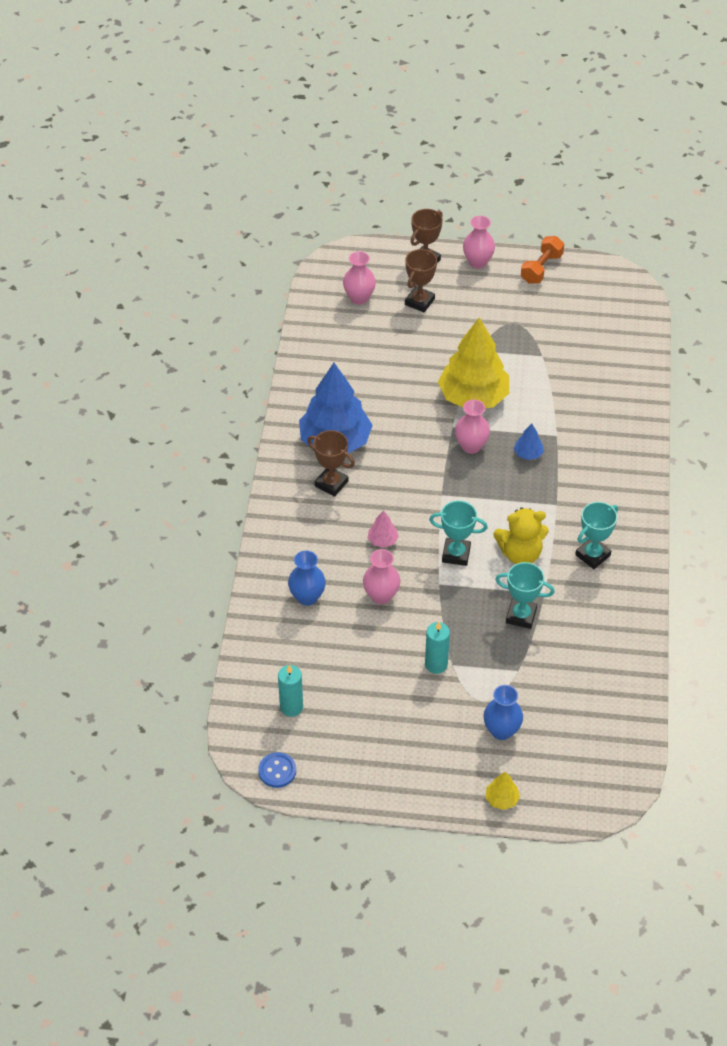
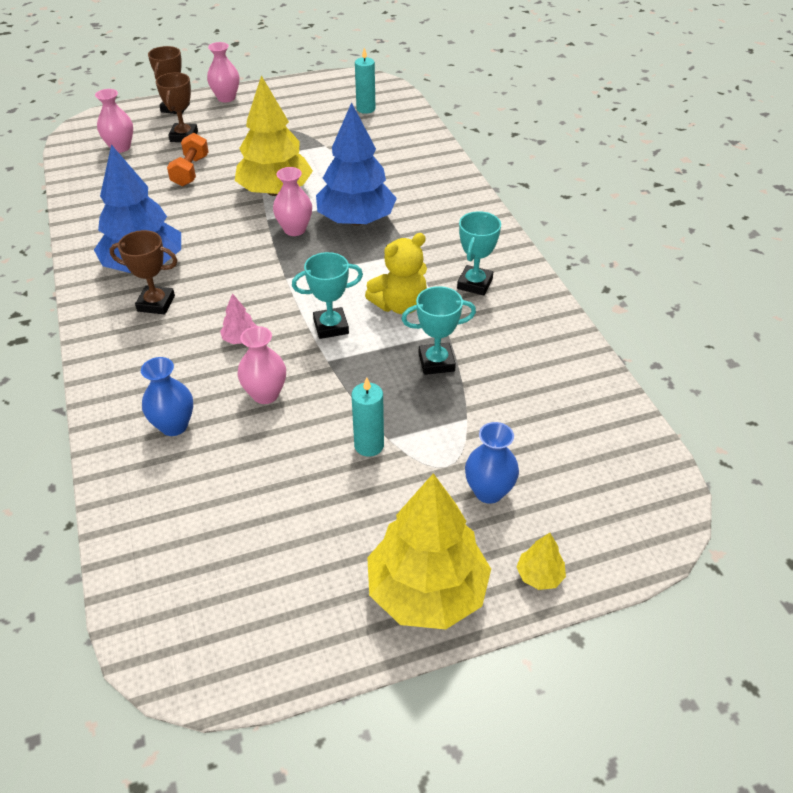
camera: 25 degrees left, 5 degrees down
blue button [258,752,296,788] -> none
turquoise candle [278,665,303,717] -> turquoise candle moved to [355,48,376,114]
blue tree [514,423,544,460] -> blue tree [316,102,397,226], size x2.46
orange dumbbell [521,236,564,284] -> orange dumbbell moved to [167,133,209,186]
none -> yellow tree [367,473,491,630]

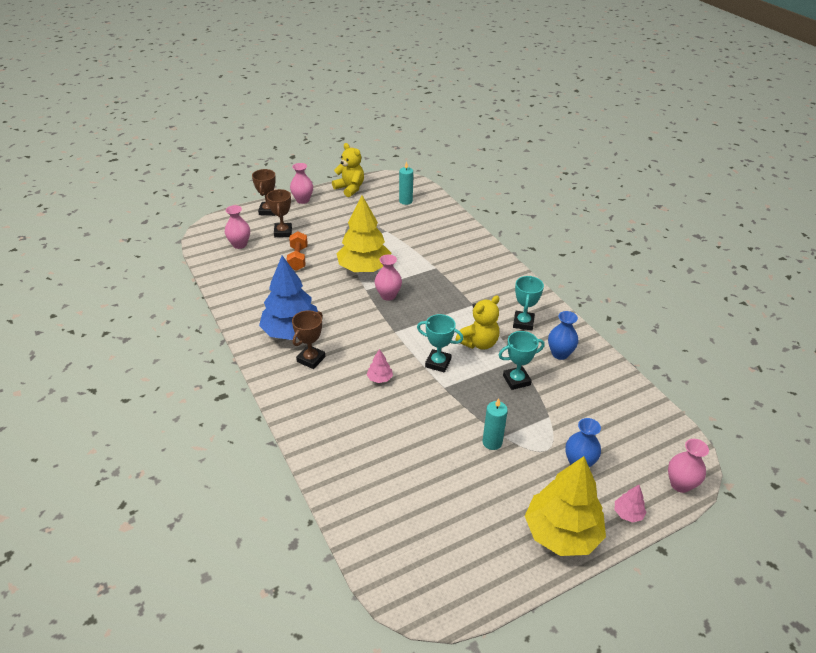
camera: 10 degrees left, 5 degrees down
brown trophy [109,230,177,315] -> brown trophy turned 60 degrees counterclockwise [292,310,325,369]
blue vase [141,357,193,436] -> blue vase moved to [548,311,579,360]
pink vase [238,326,286,404] -> pink vase moved to [668,439,709,493]
turquoise trophy [292,252,363,339] -> turquoise trophy turned 45 degrees clockwise [417,314,463,373]
blue tree [316,102,397,226] -> none
yellow tree [517,533,566,590] -> pink tree [615,485,646,523]
none -> yellow teddy bear [332,143,364,197]

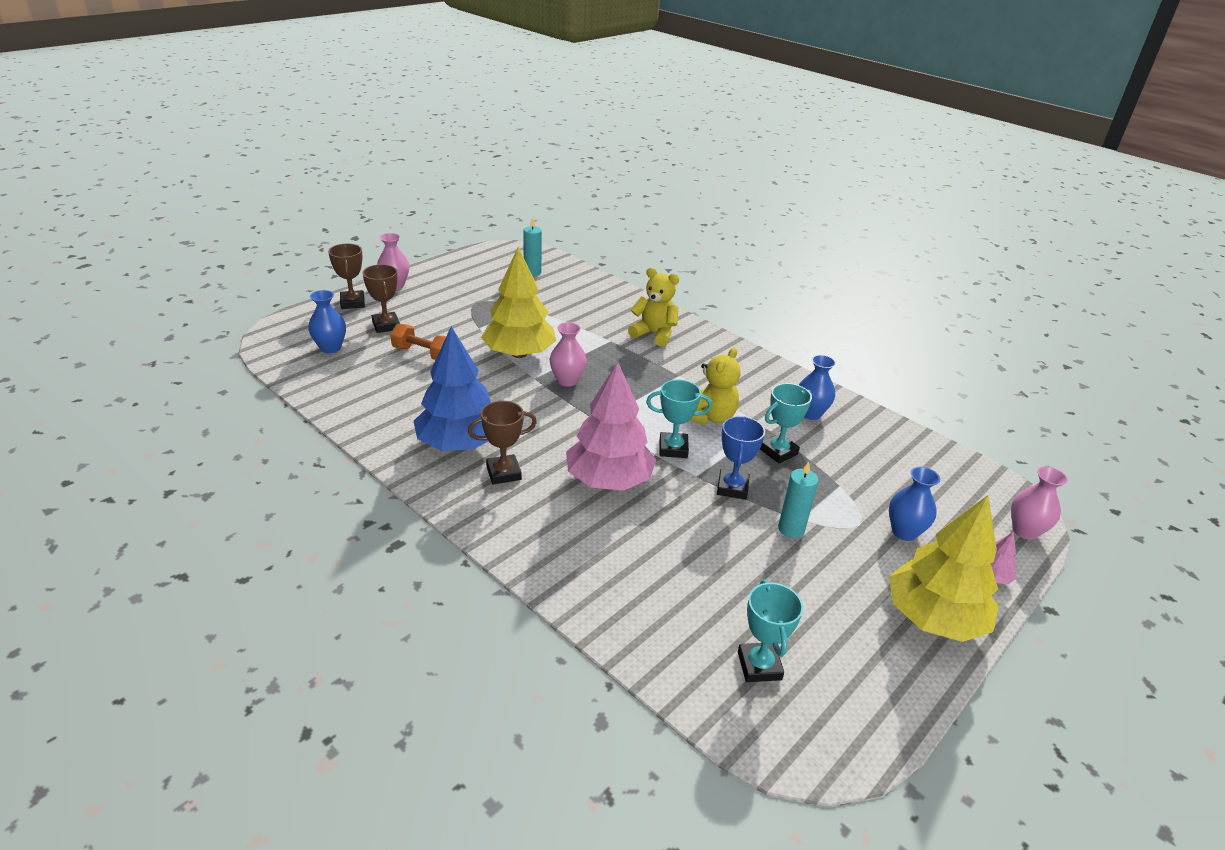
camera: 20 degrees left, 5 degrees down
pink vase [225,205,250,249] -> blue vase [308,290,346,353]
orange dumbbell [287,232,308,271] -> orange dumbbell turned 45 degrees counterclockwise [390,323,446,360]
brown trophy [292,310,325,369] -> brown trophy turned 60 degrees clockwise [468,401,537,485]
yellow teddy bear [332,143,364,197] -> yellow teddy bear moved to [628,268,679,347]
pink tree [366,349,393,383] -> pink tree [566,362,656,491], size x2.46
turquoise trophy [513,276,544,331] -> turquoise trophy moved to [738,580,803,682]
none -> blue trophy [717,416,765,500]

